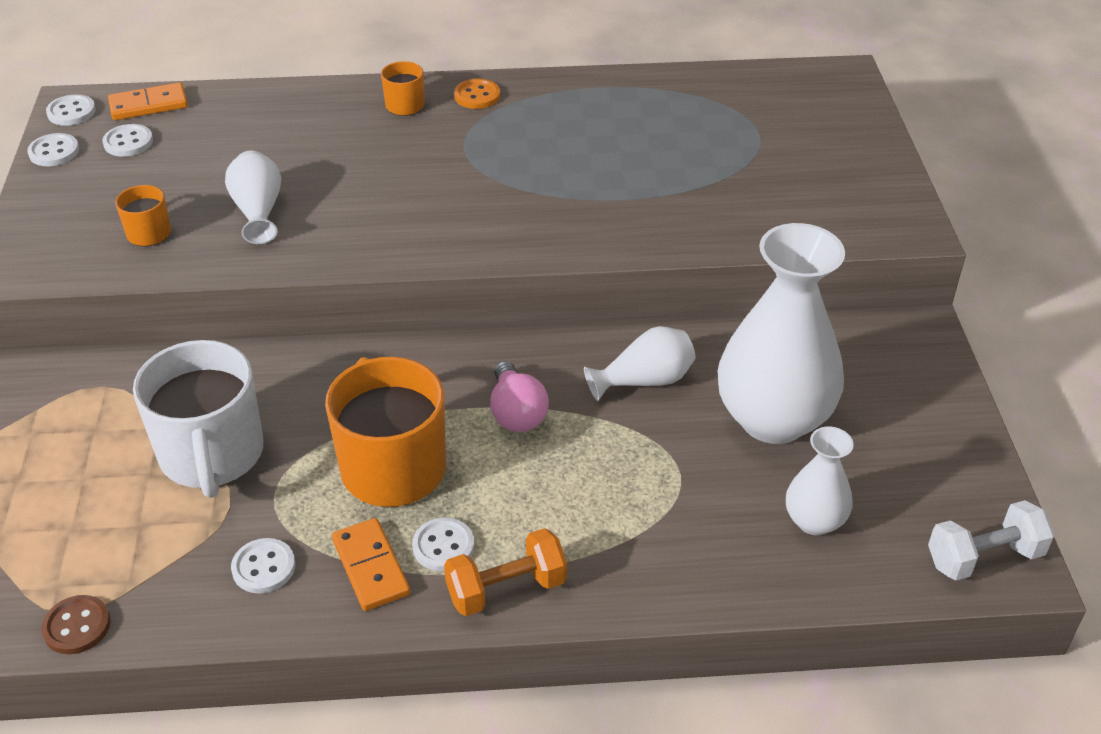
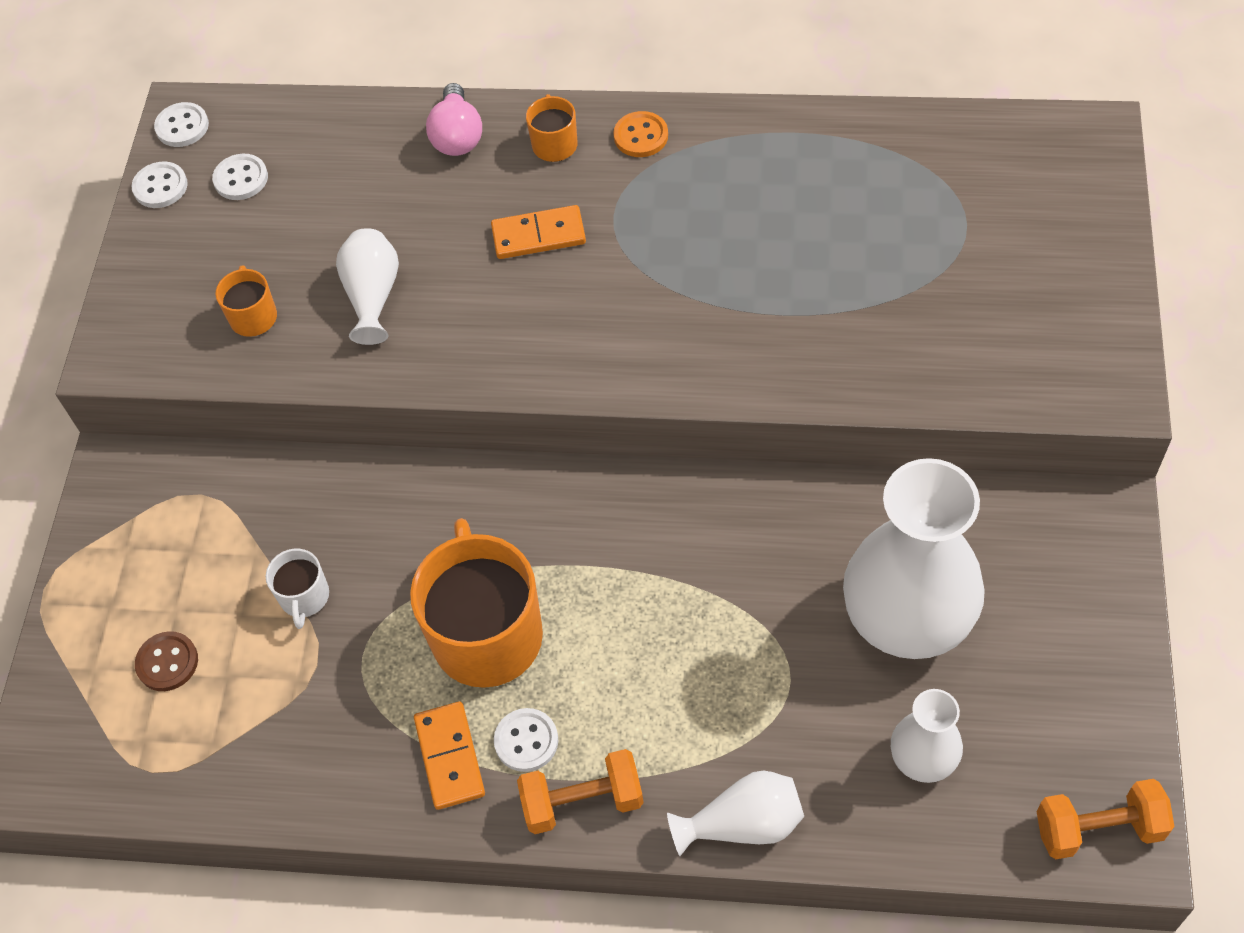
camera: 15 degrees right, 15 degrees up
brown button [41,595,111,654] -> brown button moved to [135,631,198,691]
orange domino [108,82,188,120] -> orange domino moved to [491,205,586,259]
white mug [133,340,263,498] -> white mug [266,549,329,629], size x0.47
white button [231,538,295,593] -> none
pink light bulb [490,361,549,432] -> pink light bulb moved to [426,83,482,156]
white vase [584,326,696,401] -> white vase moved to [667,770,804,856]
white dumbbell [928,500,1055,581] -> orange dumbbell [1037,779,1175,859]

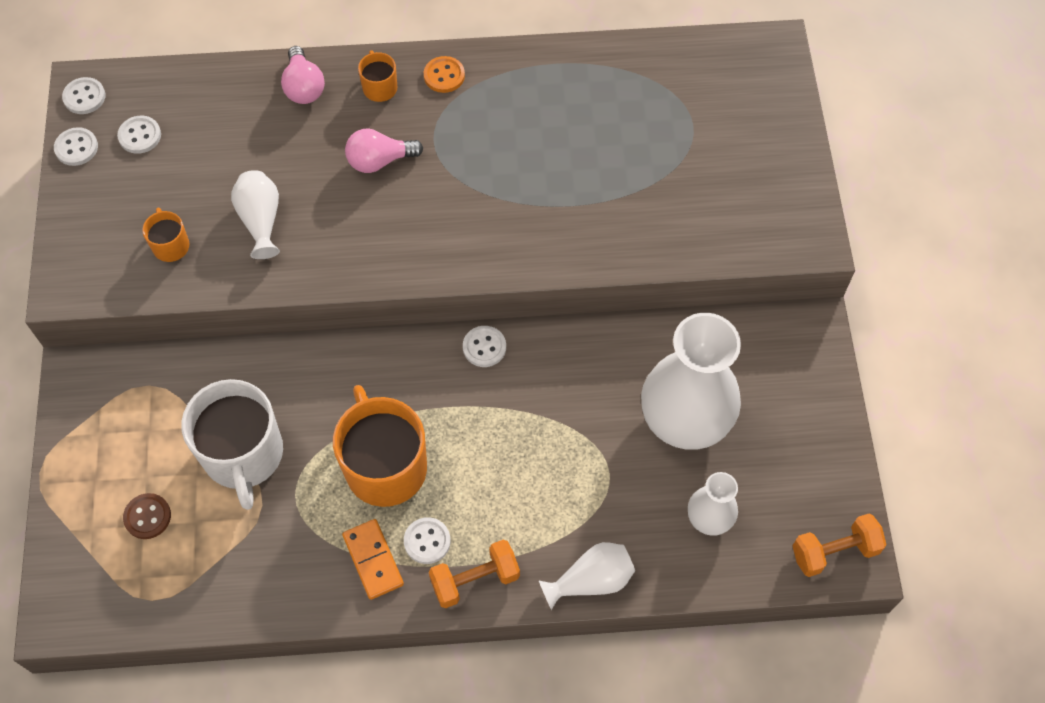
camera: 15 degrees left, 5 degrees up
white mug [266,549,329,629] -> white mug [181,379,283,510], size x2.14
orange domino [491,205,586,259] -> pink light bulb [345,128,423,173]
none -> white button [463,326,506,367]

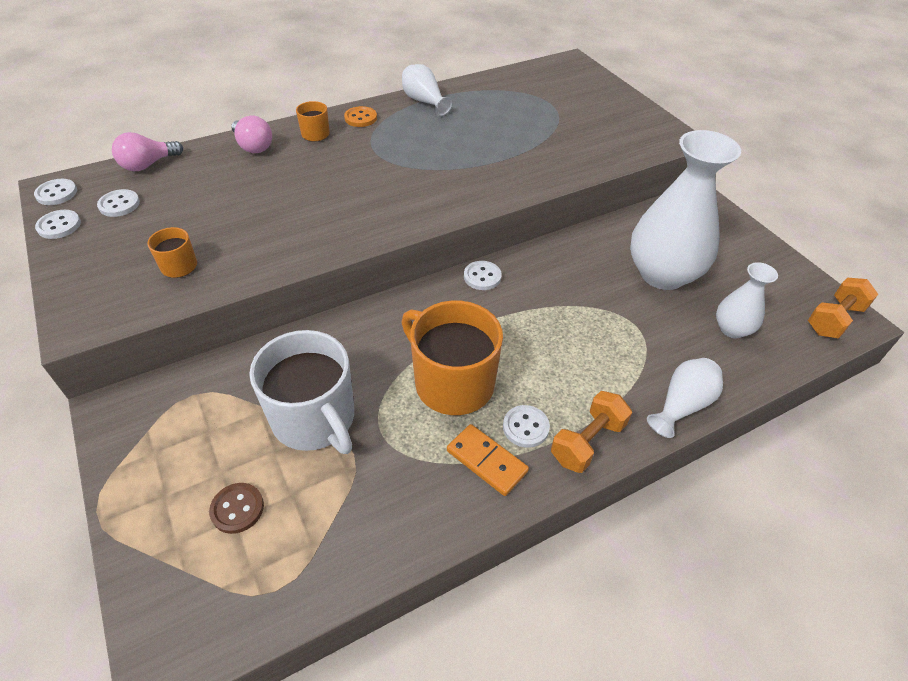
camera: 25 degrees left, 15 degrees down
white vase [231,170,280,259] -> white vase moved to [402,64,453,116]
pink light bulb [345,128,423,173] -> pink light bulb moved to [112,132,183,171]

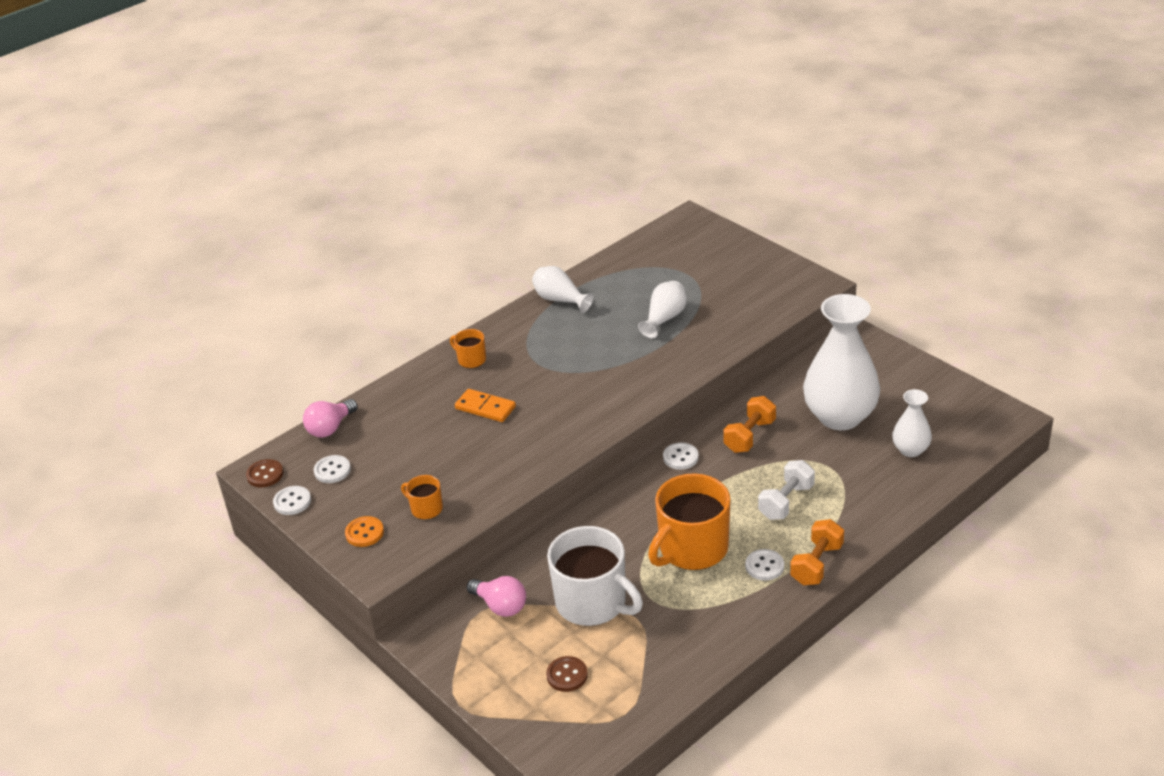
camera: 10 degrees left, 10 degrees down
white button [34,179,77,205] -> brown button [246,459,283,487]
pink light bulb [231,115,272,153] -> pink light bulb moved to [467,576,526,617]
orange button [344,106,377,127] -> orange button moved to [345,516,384,547]
orange mug [401,301,503,415] -> orange mug turned 75 degrees counterclockwise [648,473,731,570]
orange domino [447,424,529,496] -> orange domino moved to [455,389,516,422]
white vase [647,358,723,438] -> white vase moved to [638,281,687,338]
orange dumbbell [808,278,878,339] -> orange dumbbell moved to [723,396,776,453]
none -> white dumbbell [758,460,815,520]

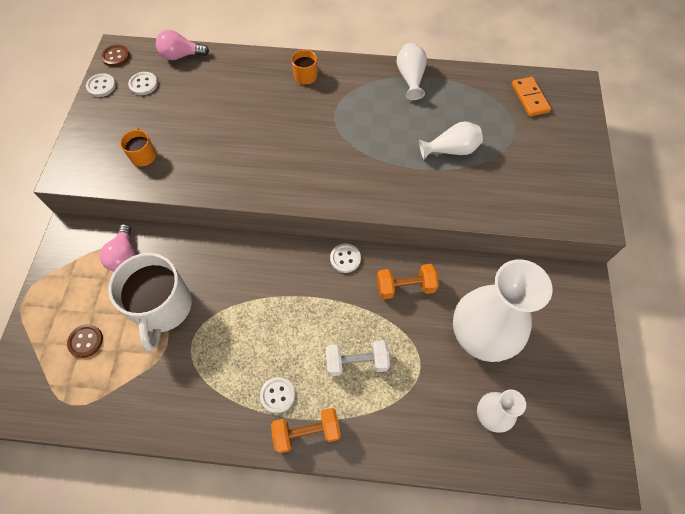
camera: 45 degrees right, 25 degrees up
orange button [345,516,384,547] -> none
orange domino [455,389,516,422] -> orange domino moved to [512,77,551,117]
orange mug [648,473,731,570] -> none

